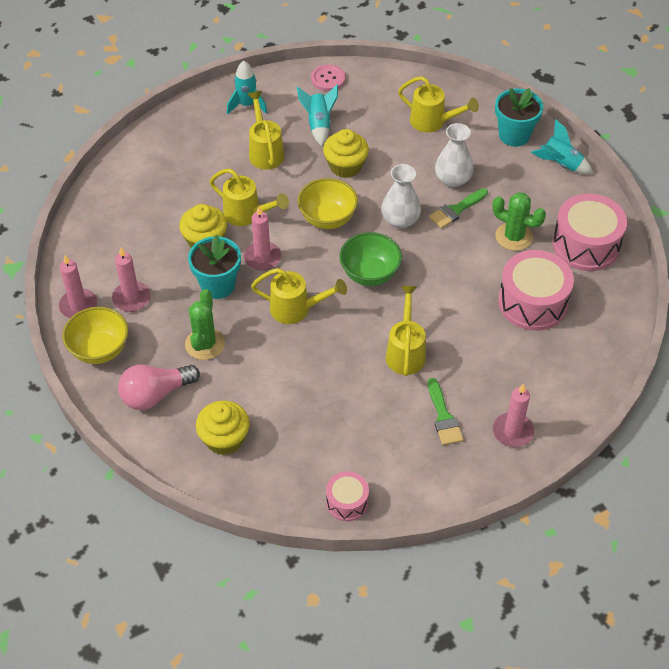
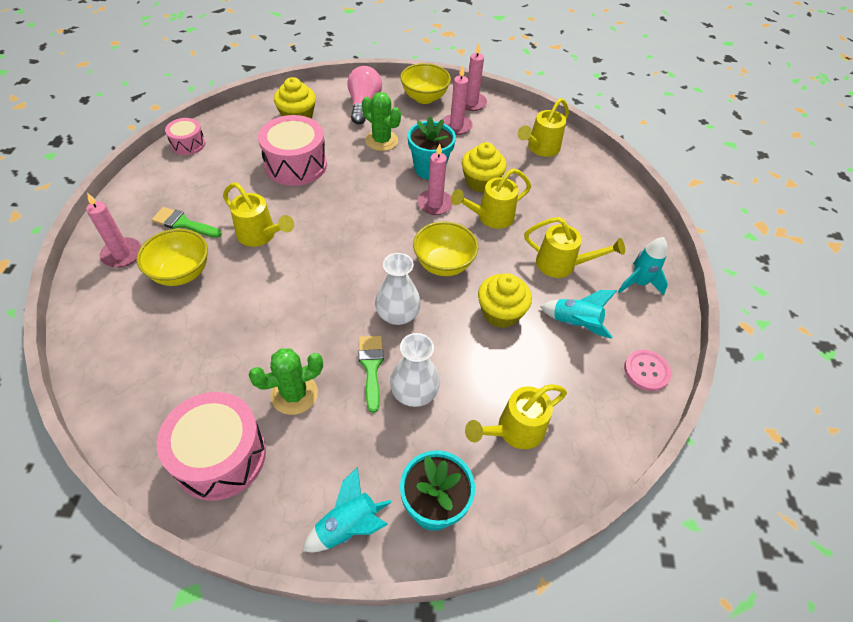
camera: 120 degrees right, 0 degrees up
yellow watering can [251,268,347,324] -> yellow watering can moved to [518,98,569,157]
green bowl [339,232,402,286] -> none
pink drum [498,250,574,331] -> pink drum moved to [258,115,327,186]
none -> yellow bowl [137,229,208,286]

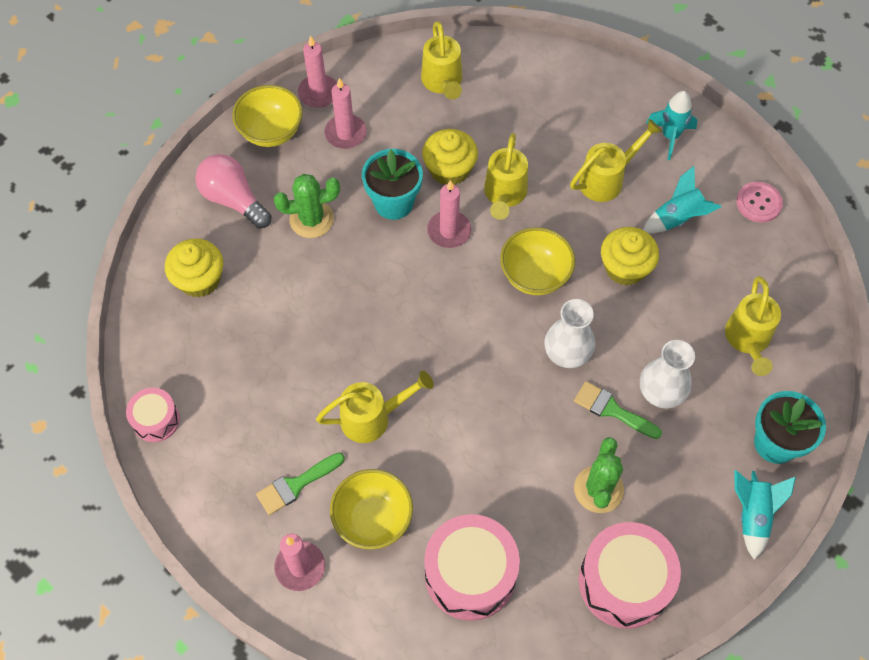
camera: 50 degrees left, 10 degrees up
pink drum [258,115,327,186] -> pink drum moved to [424,514,520,621]

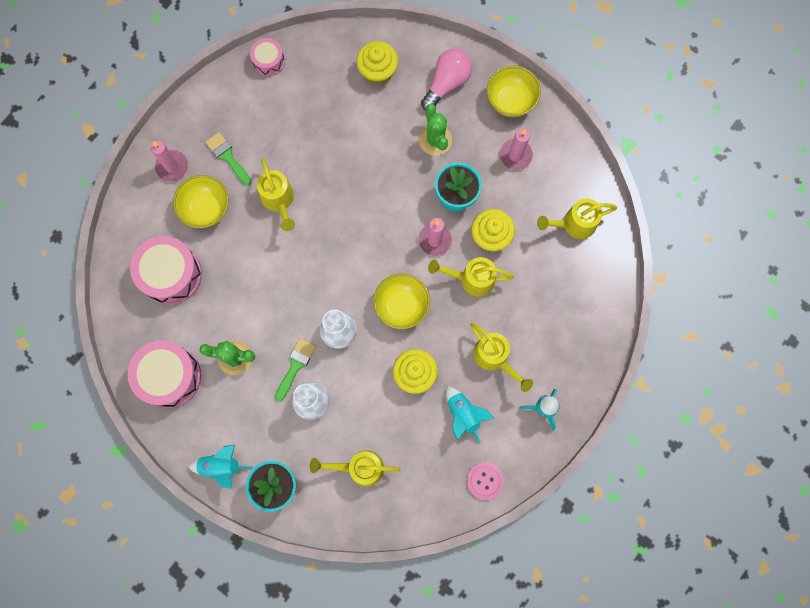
camera: 85 degrees right, 15 degrees up
pink candle [298,35,337,108] -> none

